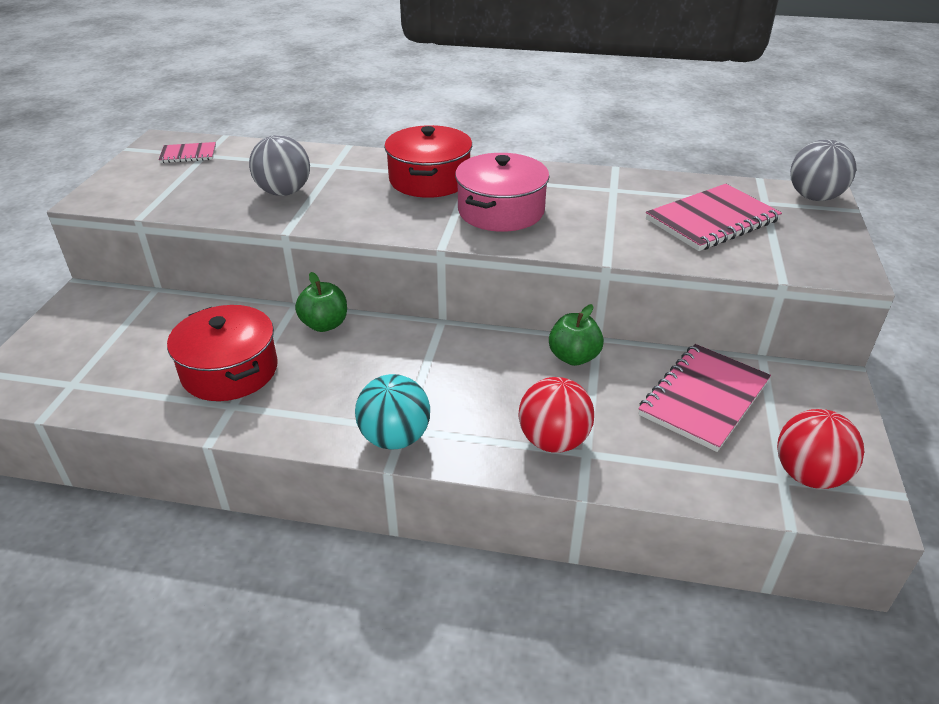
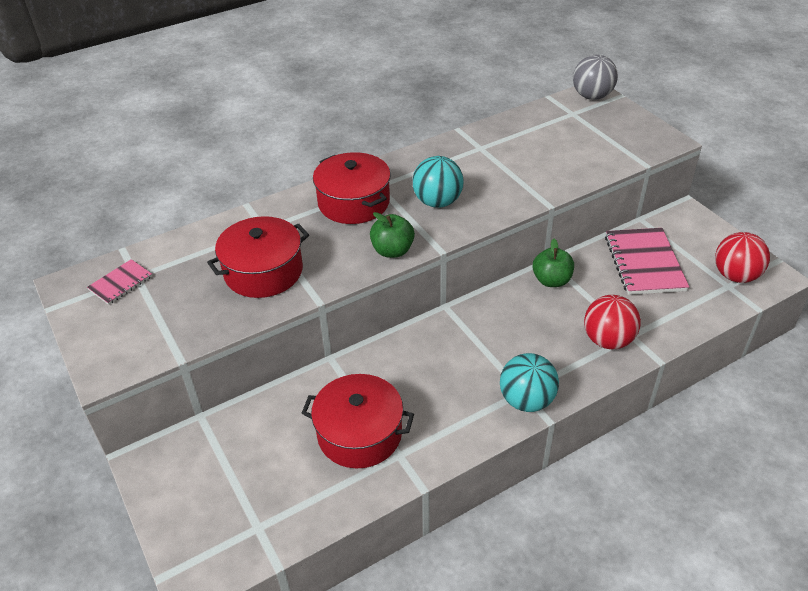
camera: 40 degrees left, 5 degrees up
grey ball [249,135,310,196] -> red pot [207,216,309,298]
green apple [295,272,347,332] -> green apple moved to [370,212,415,258]
pink pot [455,153,549,232] -> turquoise ball [412,156,463,208]
pink notebook [646,184,782,251] -> none

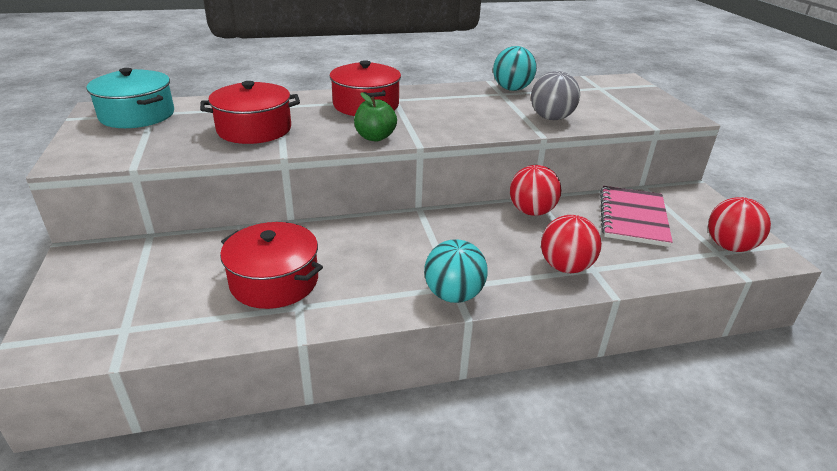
camera: 15 degrees right, 10 degrees down
pink notebook [87,259,152,305] -> turquoise pot [86,68,174,128]
turquoise ball [412,156,463,208] -> turquoise ball moved to [493,46,537,91]
green apple [533,239,574,287] -> red ball [510,165,561,216]
grey ball [573,55,618,100] -> grey ball moved to [531,71,580,120]

